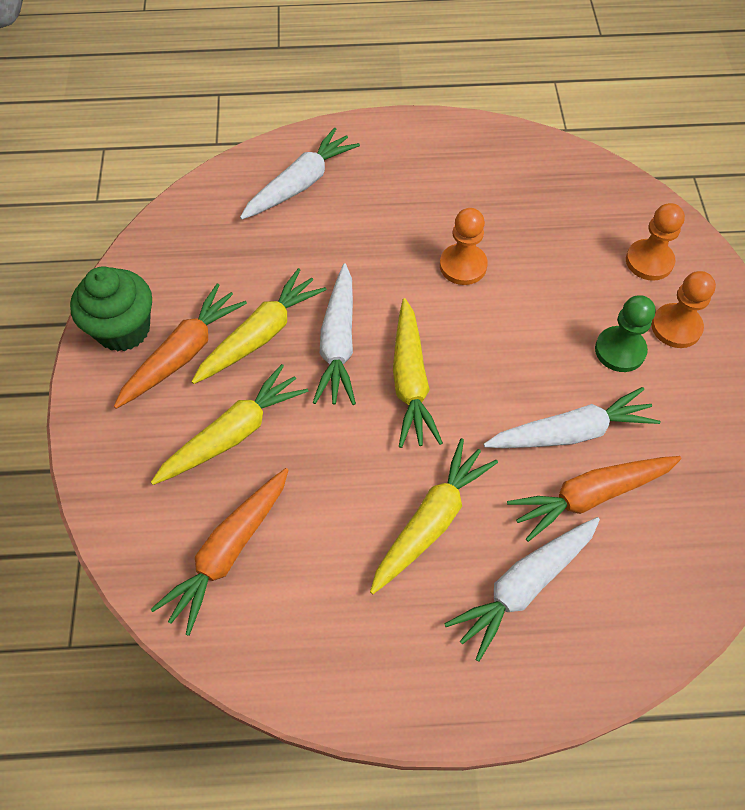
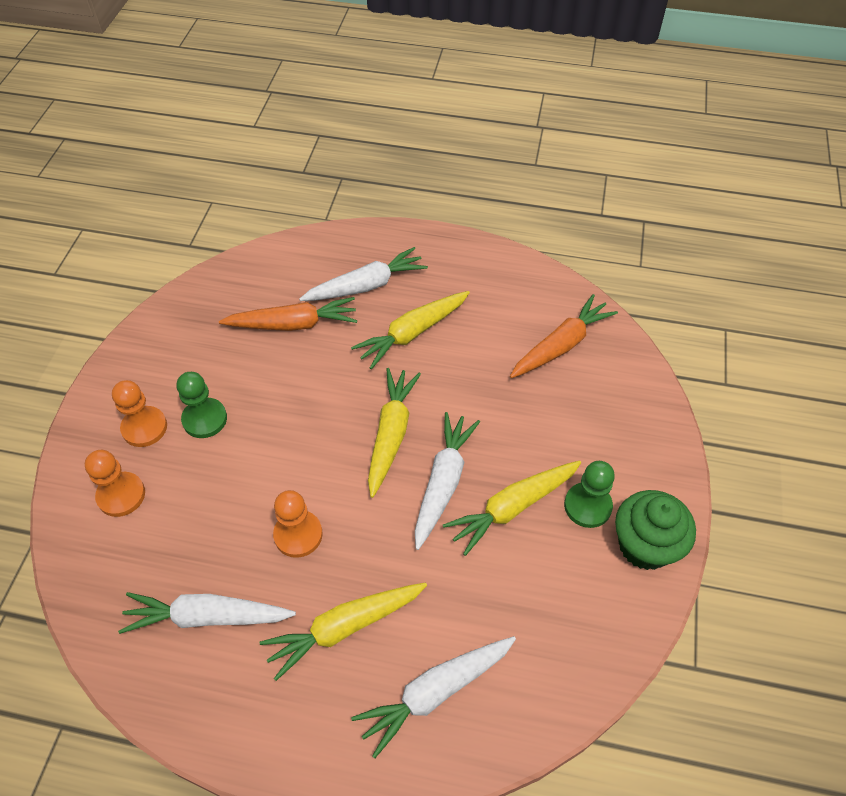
camera: 165 degrees left, 5 degrees down
orange carrot [114,283,247,409] -> green pawn [564,461,615,528]
yellow carrot [151,364,308,485] -> yellow carrot moved to [260,582,427,681]
white carrot [483,387,661,448] -> white carrot moved to [118,592,296,634]

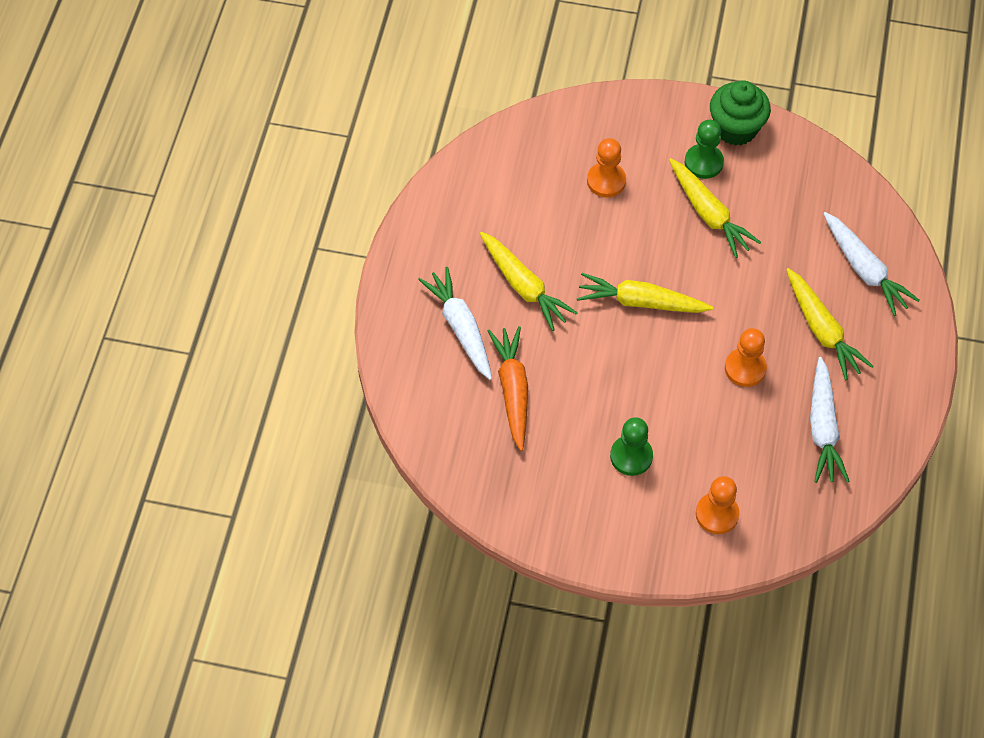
camera: 90 degrees left, 5 degrees up
orange pawn [112,380,167,447] -> orange pawn moved to [587,138,626,197]
white carrot [415,412,480,550] -> none
orange carrot [510,294,618,378] -> none

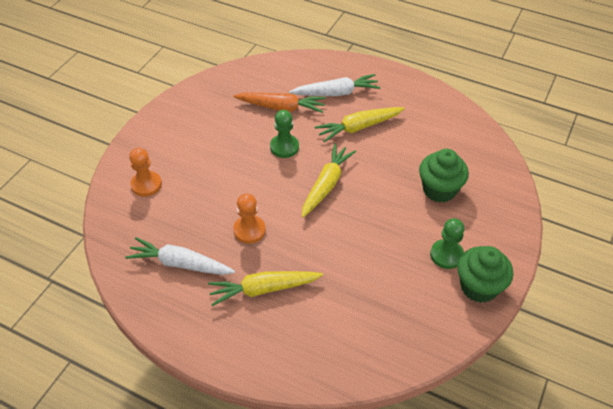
camera: 105 degrees right, 10 degrees down
orange pawn [587,138,626,197] -> green cupcake [419,149,469,203]
green pawn [610,417,653,476] -> green pawn moved to [270,110,299,158]
yellow carrot [669,158,761,258] -> none
white carrot [823,212,920,316] -> none

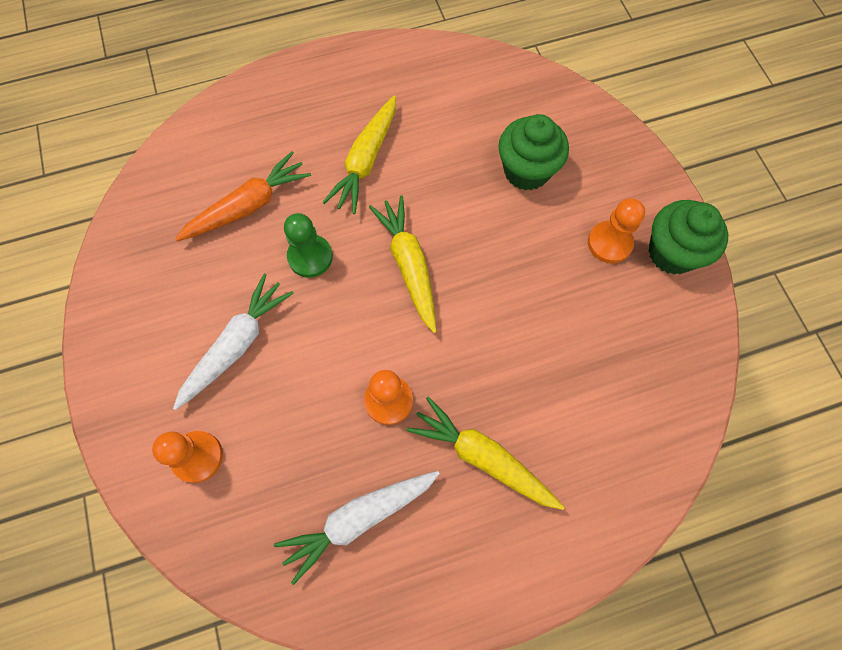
camera: 45 degrees left, 20 degrees up
yellow carrot [208,271,323,306] -> yellow carrot turned 90 degrees clockwise [407,397,564,510]
white carrot [289,74,380,96] -> white carrot moved to [173,274,294,410]
green pawn [430,218,465,269] -> orange pawn [588,198,645,263]

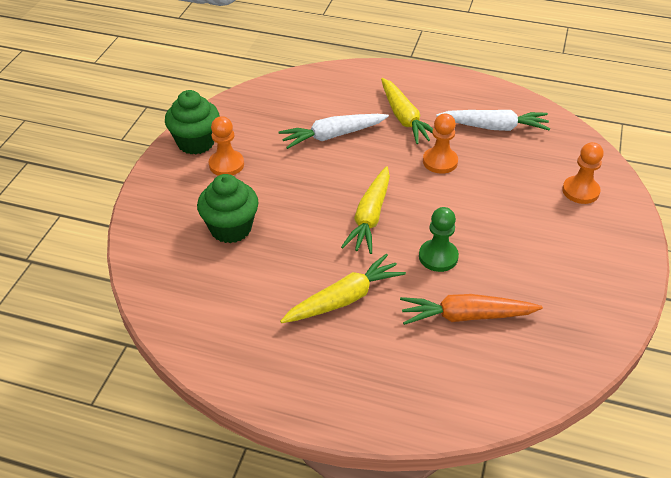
camera: 145 degrees left, 25 degrees down
white carrot [173,274,294,410] -> white carrot moved to [278,114,389,149]

